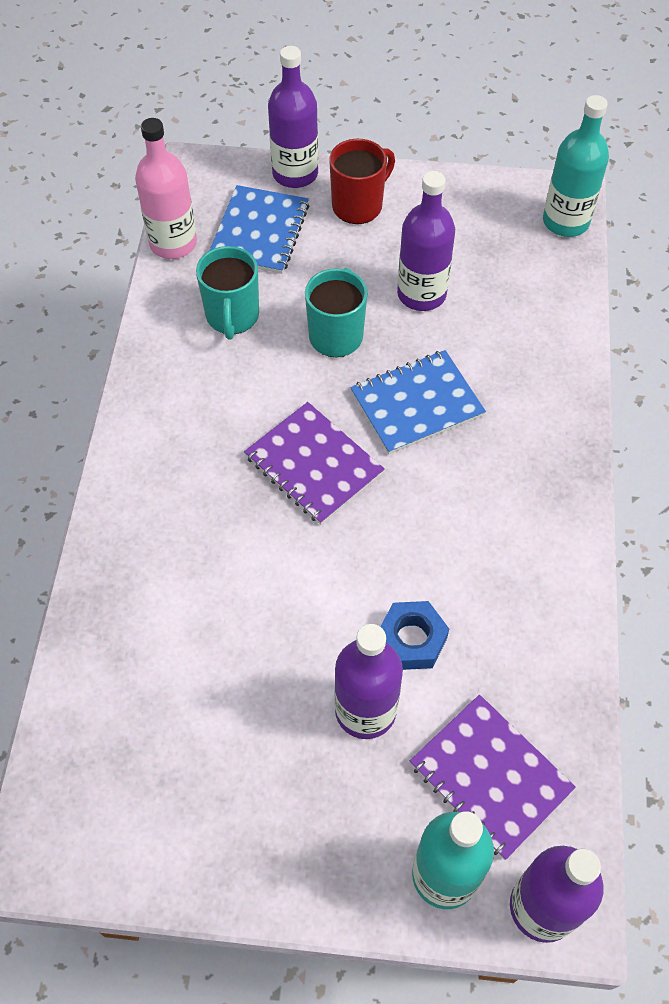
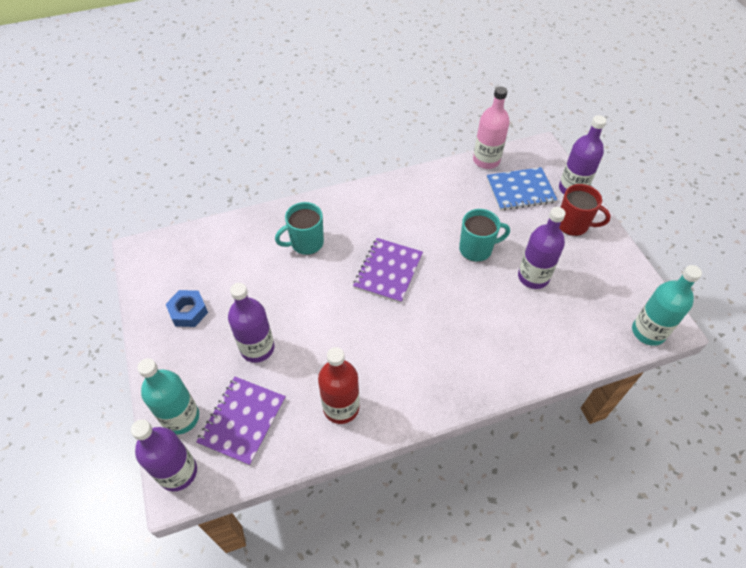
camera: 65 degrees right, 5 degrees down
turquoise mug [196,246,259,339] -> turquoise mug moved to [275,202,324,255]
blue notebook [350,350,486,454] -> none
blue nut [380,601,449,670] -> blue nut moved to [166,290,208,327]
none -> red bottle [318,347,360,424]

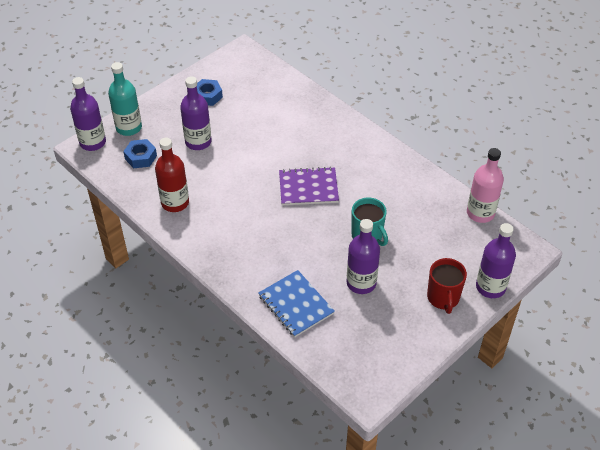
camera: 65 degrees right, 5 degrees down
purple notebook [196,377,286,466] -> blue nut [123,139,157,168]
turquoise mug [275,202,324,255] -> none
blue notebook [487,167,557,211] -> blue notebook moved to [259,270,335,337]
turquoise bottle [632,265,702,346] -> none

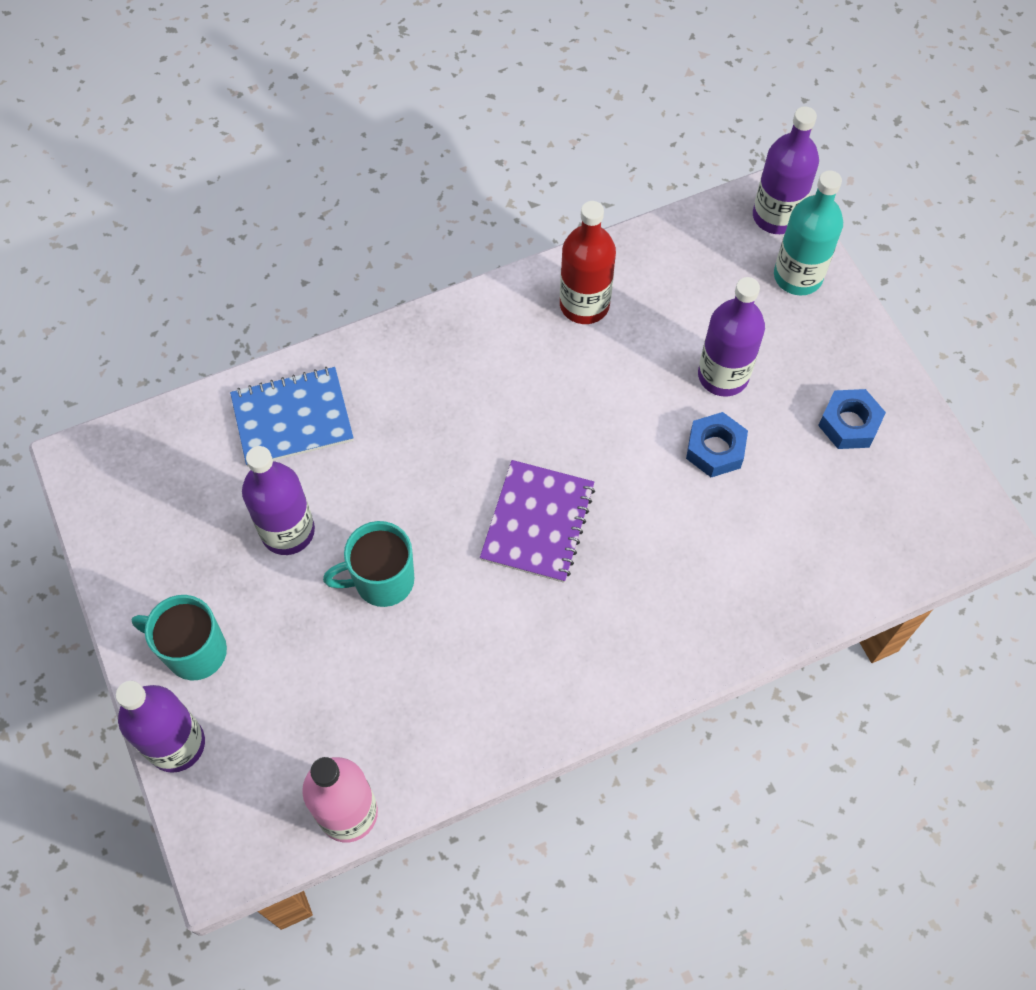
camera: 110 degrees right, 15 degrees up
blue nut [123,139,157,168] -> blue nut moved to [686,412,748,477]
red mug [427,258,467,314] -> turquoise mug [132,595,227,680]

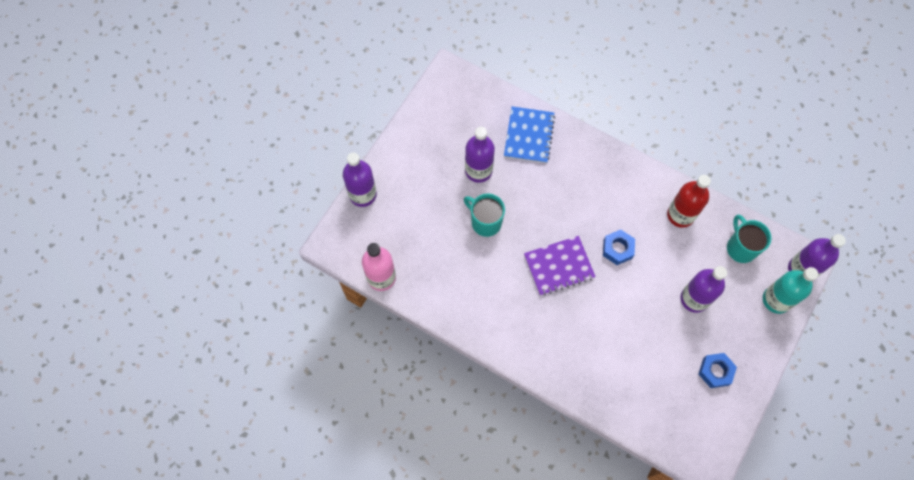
camera: 55 degrees right, 5 degrees up
turquoise mug [132,595,227,680] -> turquoise mug moved to [727,215,772,263]
blue notebook [230,367,354,467] -> blue notebook turned 60 degrees clockwise [504,106,555,163]
blue nut [686,412,748,477] -> blue nut moved to [603,230,635,265]

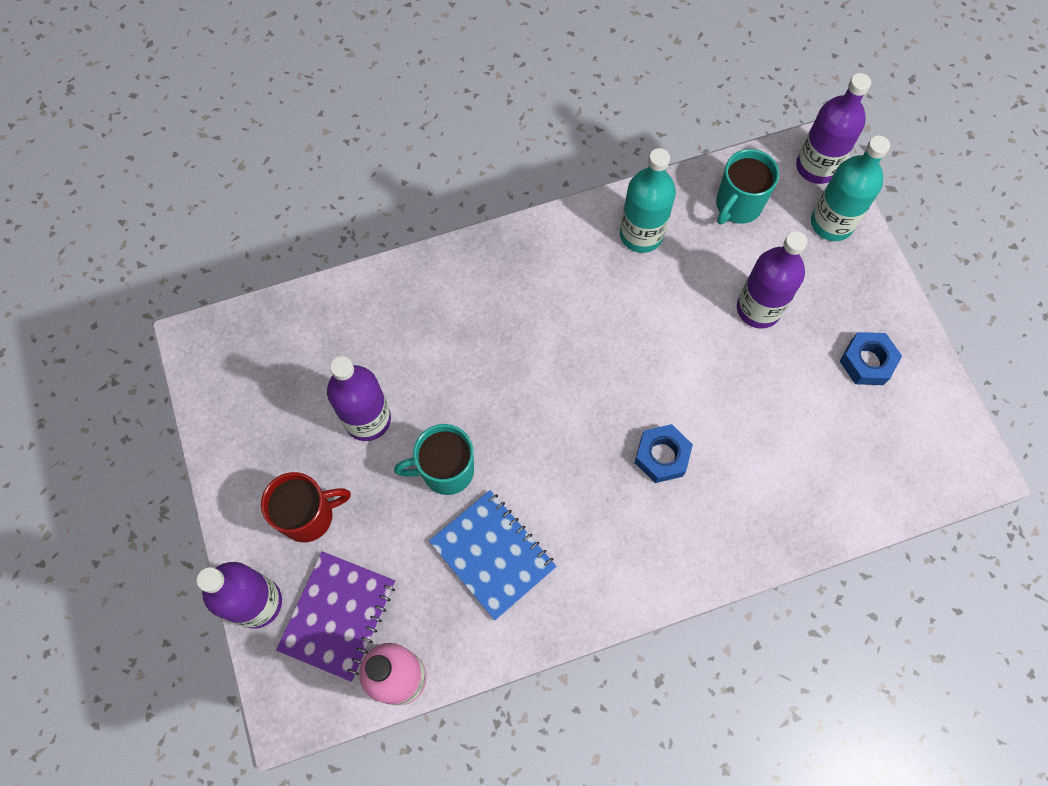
camera: 50 degrees left, 0 degrees up
blue notebook [504,106,555,163] -> blue notebook moved to [429,490,557,620]
purple notebook [524,236,596,296] -> purple notebook moved to [276,551,395,682]
blue nut [603,230,635,265] -> blue nut moved to [635,424,693,483]
red bottle [667,175,711,228] -> turquoise bottle [620,148,676,253]
turquoise mug [727,215,772,263] -> turquoise mug turned 75 degrees counterclockwise [716,149,779,224]
none -> red mug [261,472,351,542]

